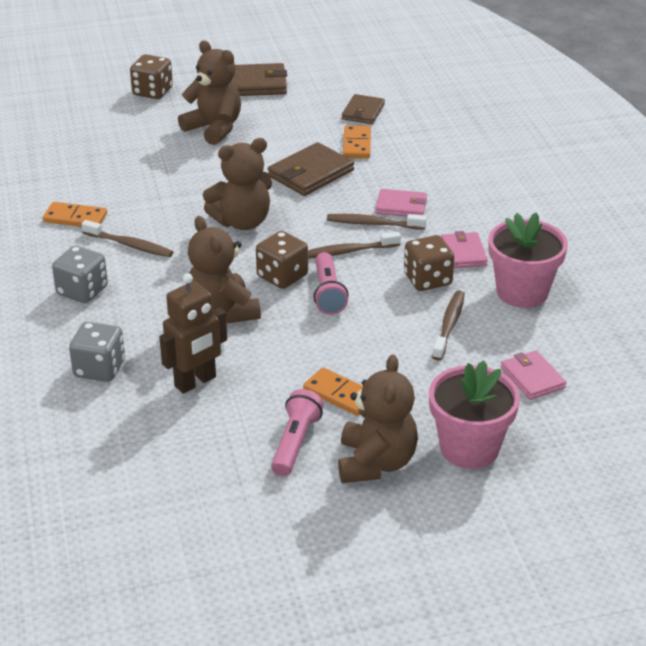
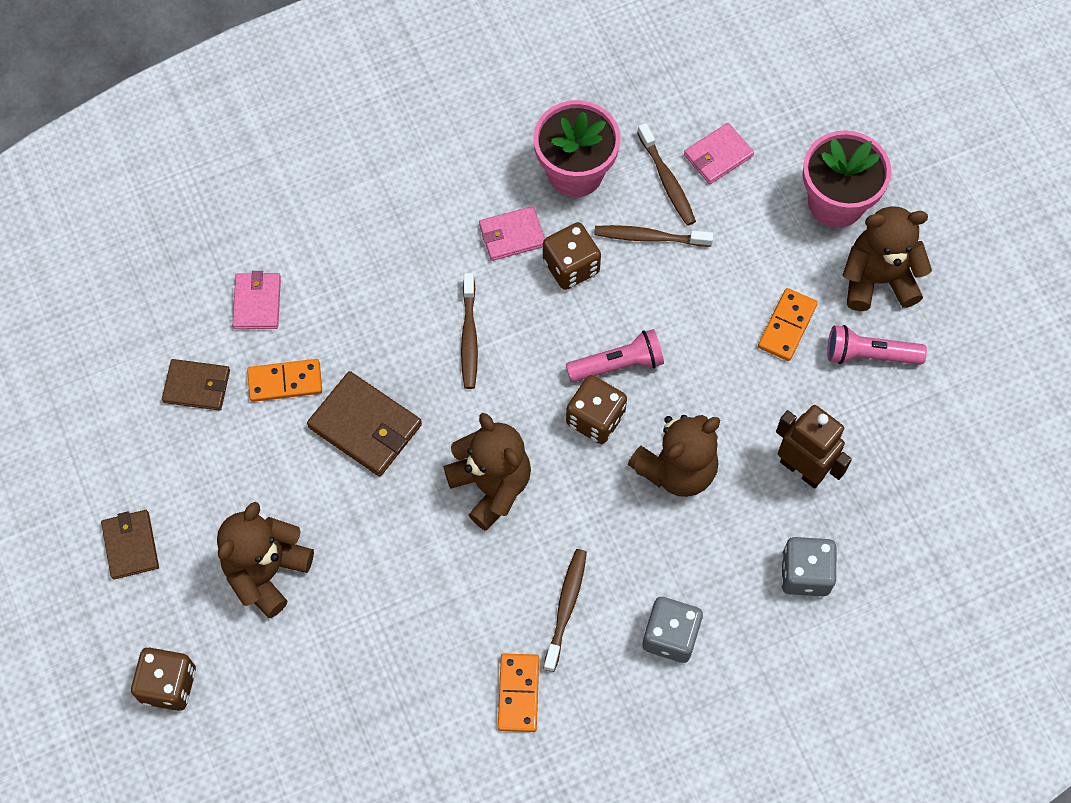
camera: 100 degrees left, 30 degrees up
brown wallet [231,63,287,96] -> brown wallet [101,510,159,579], size x0.65
brown toothbrush [308,232,401,259] -> brown toothbrush moved to [637,123,696,226]
pink wallet [375,189,427,217] -> pink wallet moved to [232,271,281,329]

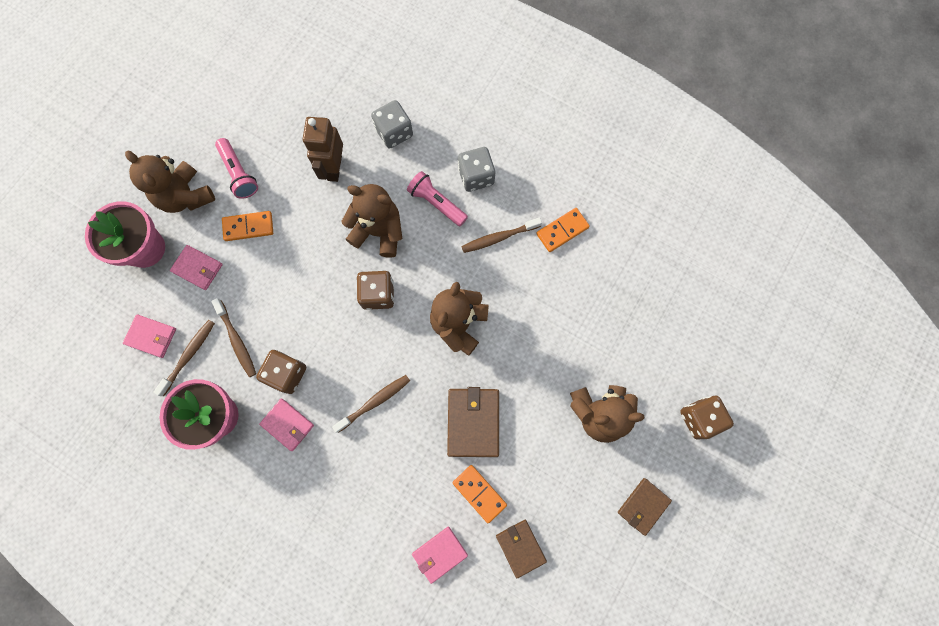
camera: 125 degrees left, 10 degrees up
pink flashlight [566,329,664,382] -> pink flashlight moved to [407,171,468,226]
none -> pink wallet [170,245,223,290]

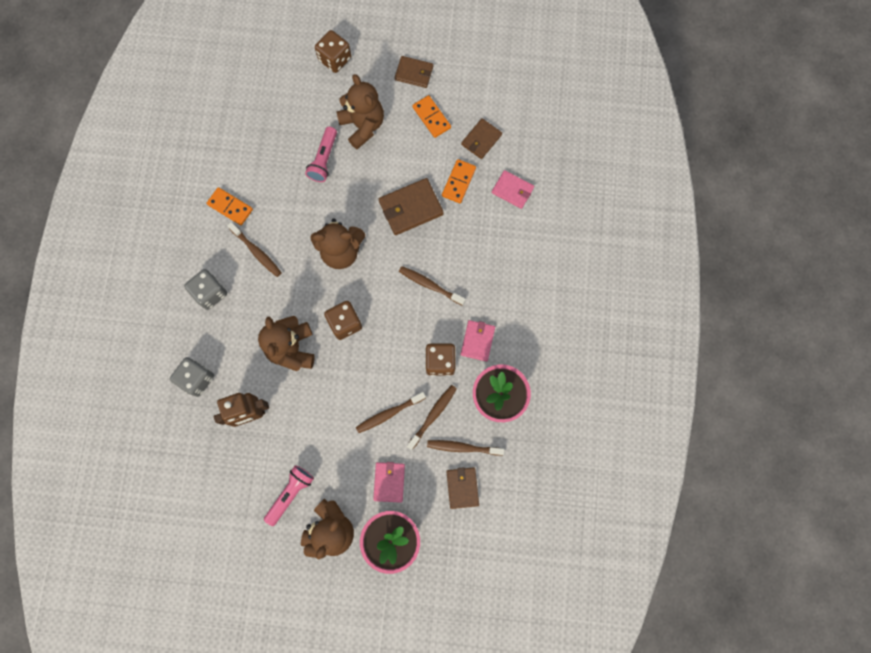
camera: 115 degrees left, 0 degrees up
pink wallet [123,314,176,358] -> brown wallet [446,467,479,509]
orange domino [222,211,273,241] -> orange domino moved to [412,95,451,138]
pink flashlight [407,171,468,226] -> pink flashlight moved to [305,127,337,182]
none -> brown toothbrush [356,392,426,433]

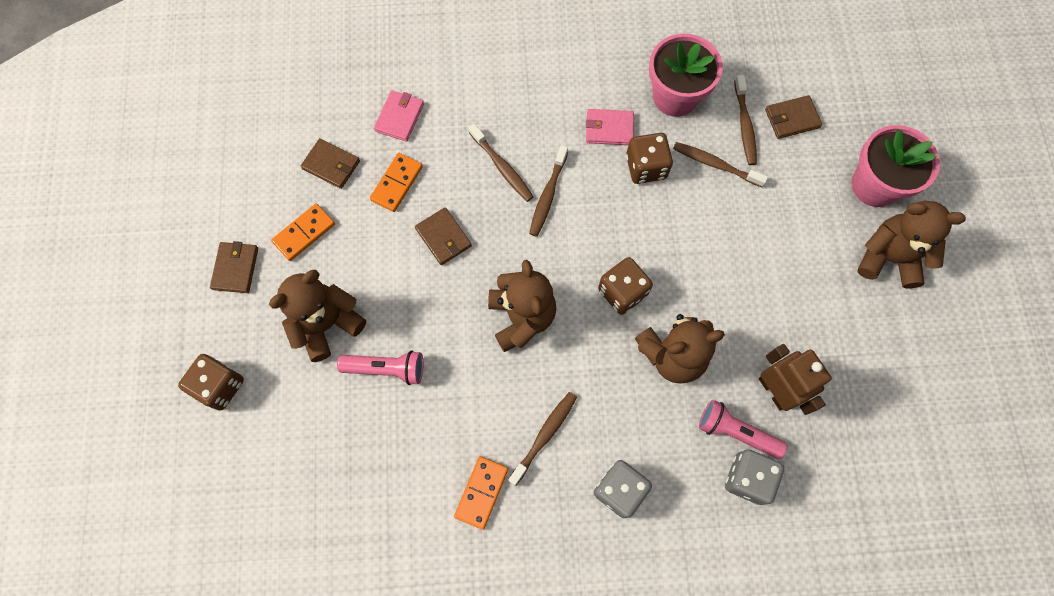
camera: 100 degrees left, 5 degrees down
pink flashlight [264,465,314,526] -> pink flashlight moved to [699,400,787,459]
brown toothbrush [356,392,426,433] -> brown toothbrush moved to [469,124,534,202]
pink wallet [373,462,405,503] -> none
brown wallet [379,178,444,235] -> brown wallet [415,207,472,265], size x0.65
orange domino [442,159,476,203] -> orange domino turned 75 degrees counterclockwise [370,153,423,212]

